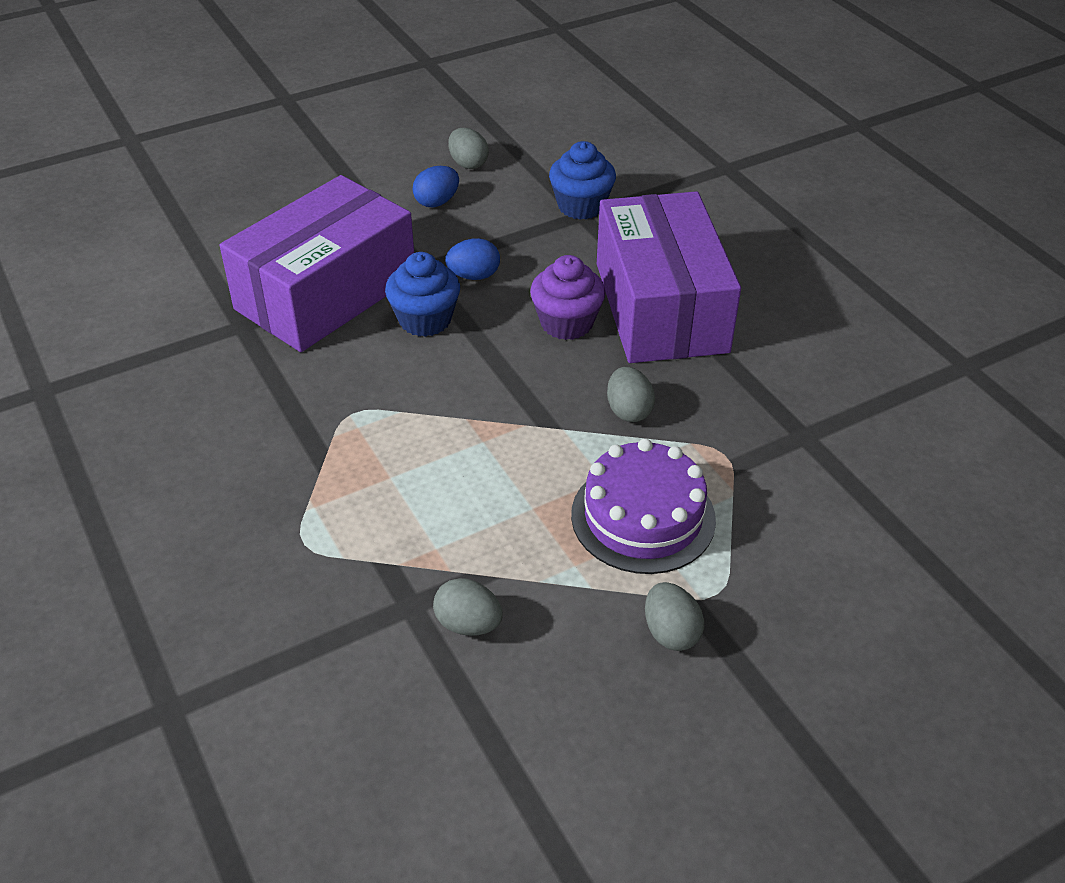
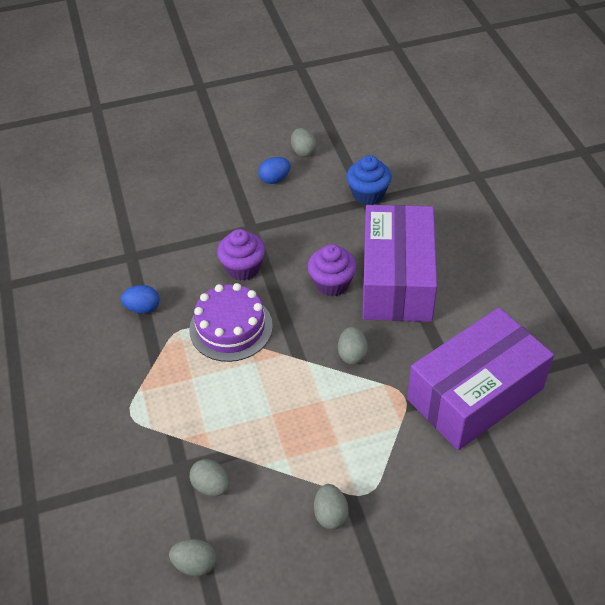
camera: 15 degrees right, 5 degrees up
purple box [220,175,414,352] -> purple box moved to [407,308,554,450]
blue cupcake [385,252,460,337] -> purple cupcake [217,229,265,281]
blue egg [445,238,500,280] -> blue egg moved to [121,285,159,314]
purple cake [571,439,716,574] -> purple cake moved to [189,283,273,362]
none -> grey egg [169,539,216,576]

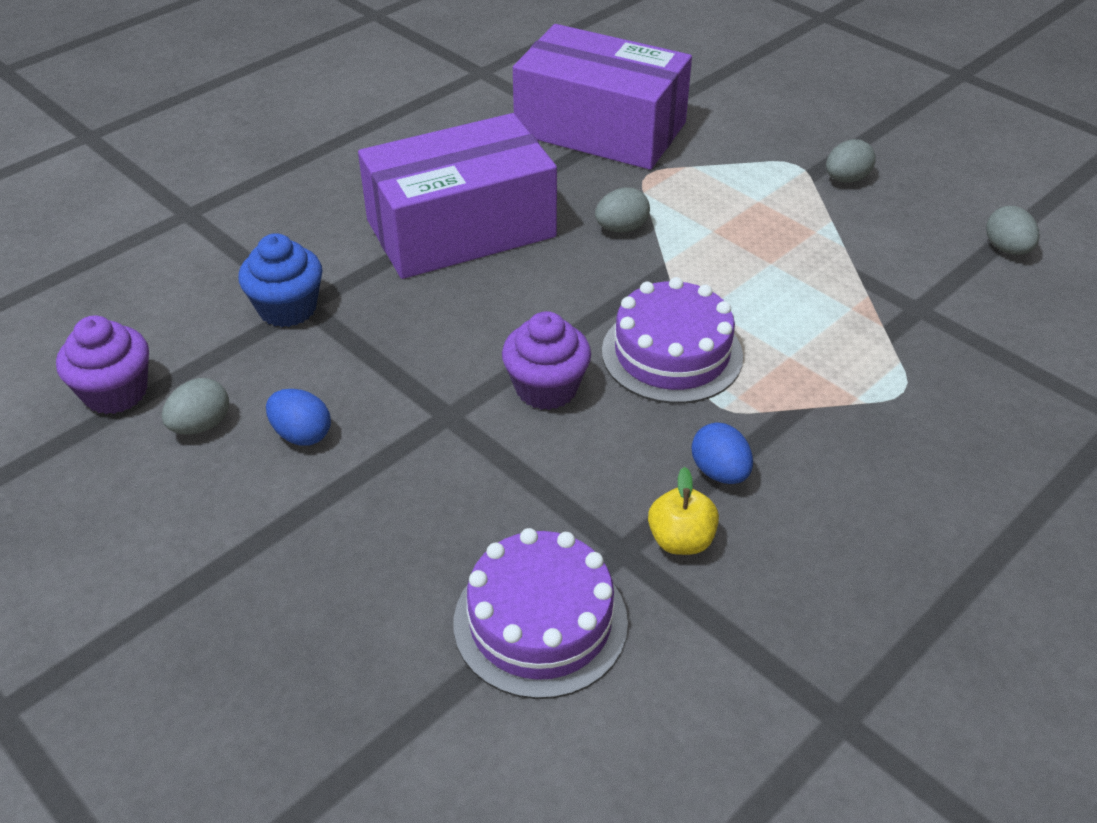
camera: 120 degrees left, 5 degrees down
grey egg [190,459,229,496] -> none
purple cupcake [308,244,357,296] -> purple cupcake moved to [56,315,149,414]
none -> purple cake [454,528,628,699]
none -> yellow apple [648,467,719,555]

